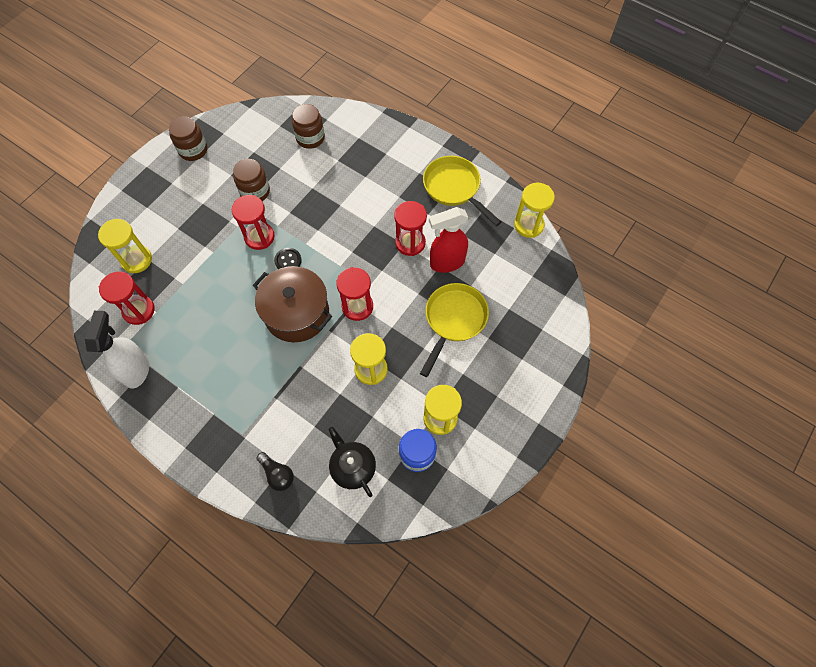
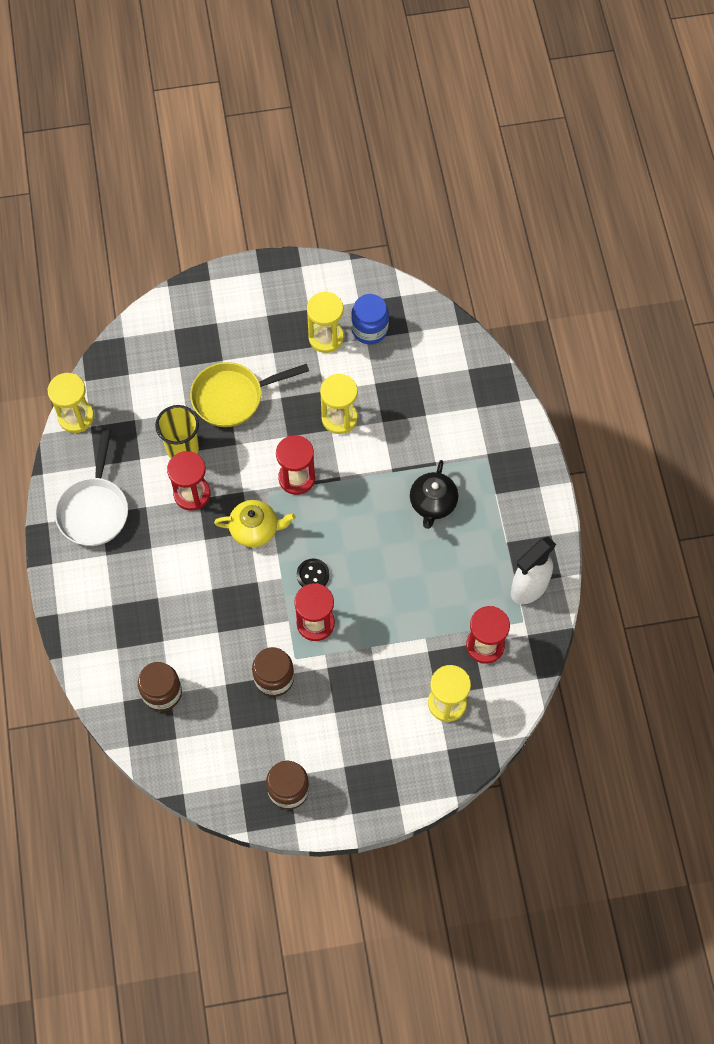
camera: 135 degrees left, 0 degrees up
brown pot [253,266,332,342] -> none
black light bulb [256,452,294,491] -> none
black teapot [328,427,376,497] -> black teapot moved to [410,460,458,529]
yellow pan [423,156,501,226] -> white pan [55,428,128,546]
red spray bottle [429,207,468,273] -> yellow cup [155,405,199,458]
none -> yellow teapot [214,500,296,547]

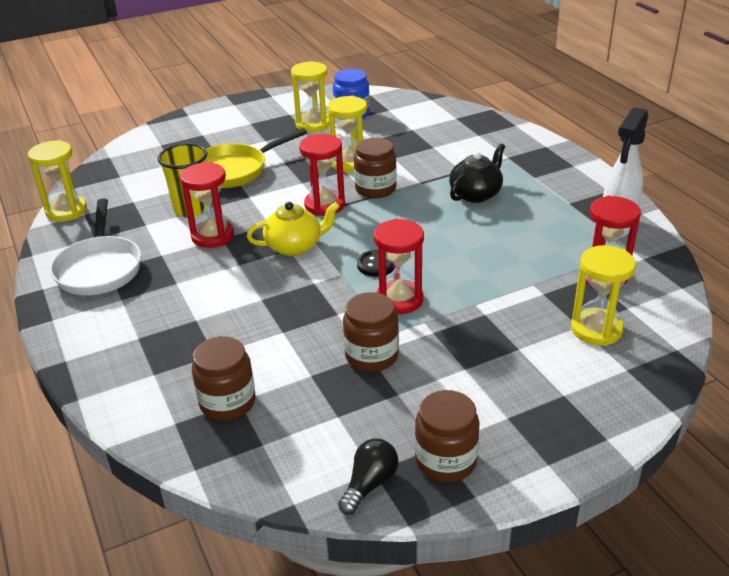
camera: 15 degrees left, 30 degrees down
black teapot [410,460,458,529] -> black teapot turned 135 degrees counterclockwise [449,143,505,203]
none -> black light bulb [338,439,398,515]
none -> brown jar [354,138,397,199]

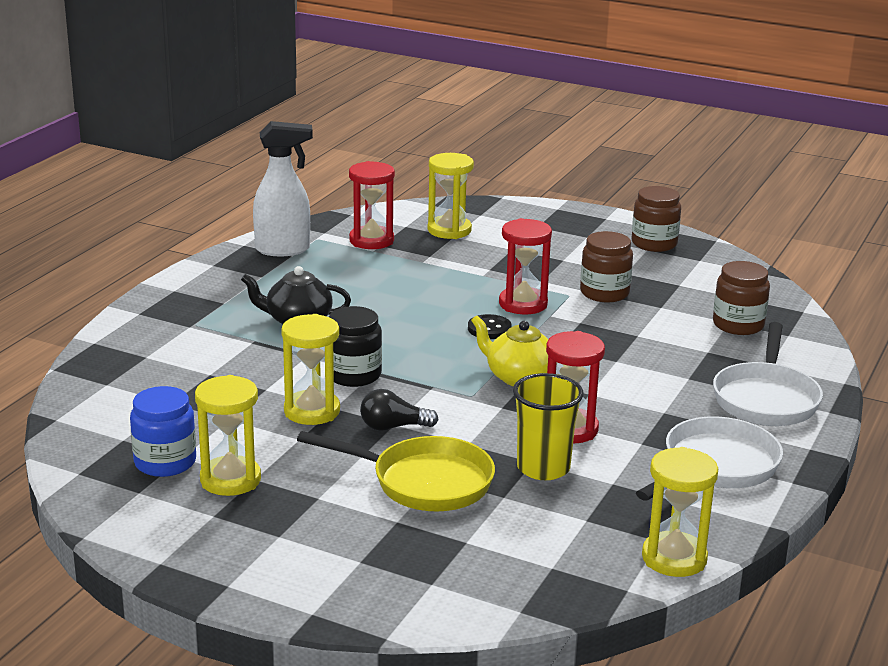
camera: 130 degrees left, 10 degrees down
red hourglass [299,134,345,216] -> none
black light bulb [338,439,398,515] -> black light bulb moved to [360,389,439,431]
brown jar [354,138,397,199] -> black jar [329,306,382,387]
none -> white pan [713,322,823,426]

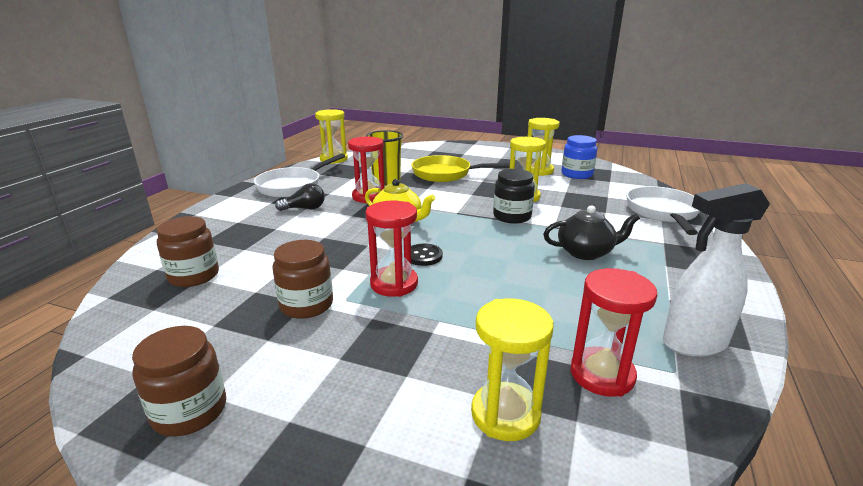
camera: 175 degrees right, 0 degrees up
black light bulb [360,389,439,431] -> black light bulb moved to [275,183,325,211]
white pan [713,322,823,426] -> white pan moved to [626,186,700,235]

